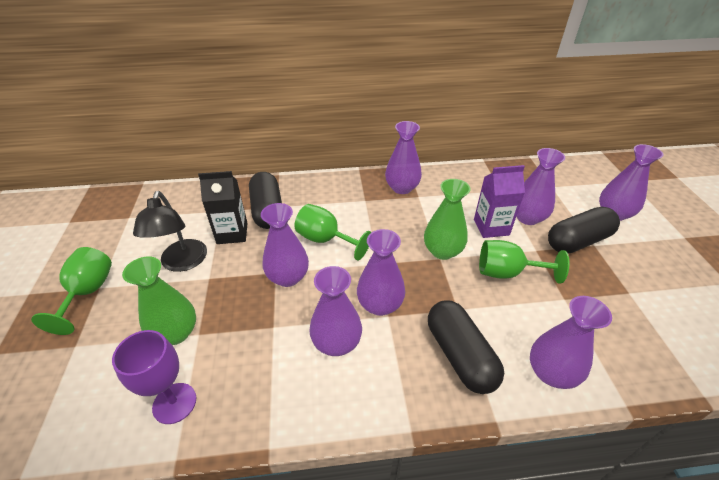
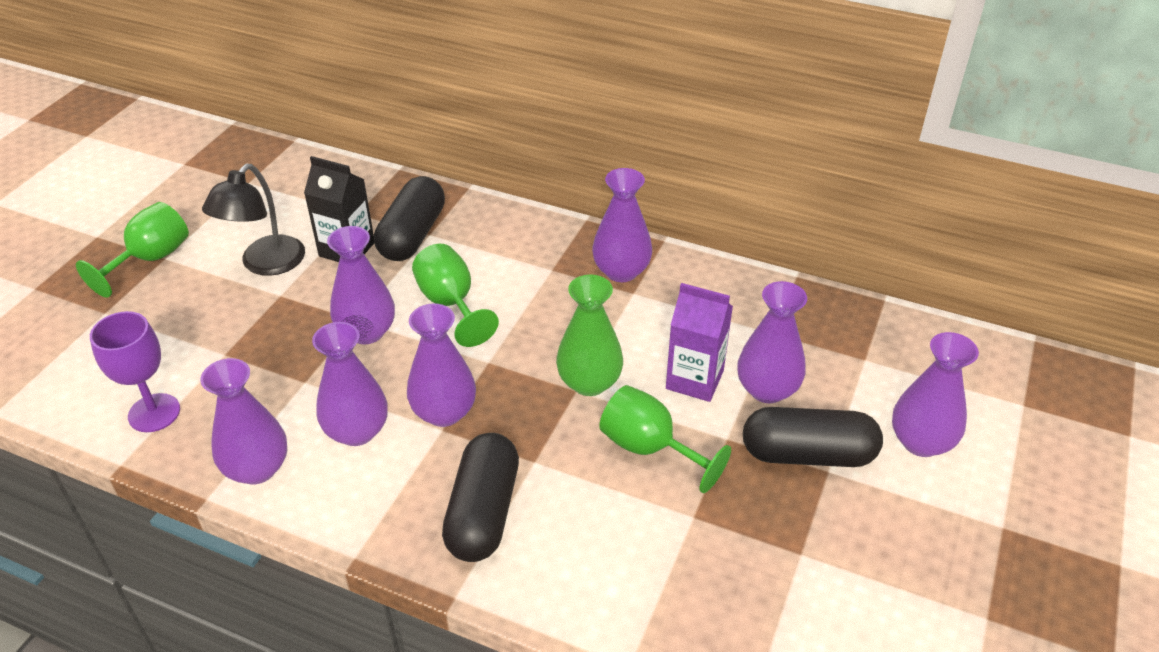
camera: 30 degrees right, 0 degrees up
green vase [122,257,196,345] -> none
purple vase [530,296,612,389] -> purple vase moved to [200,358,287,485]

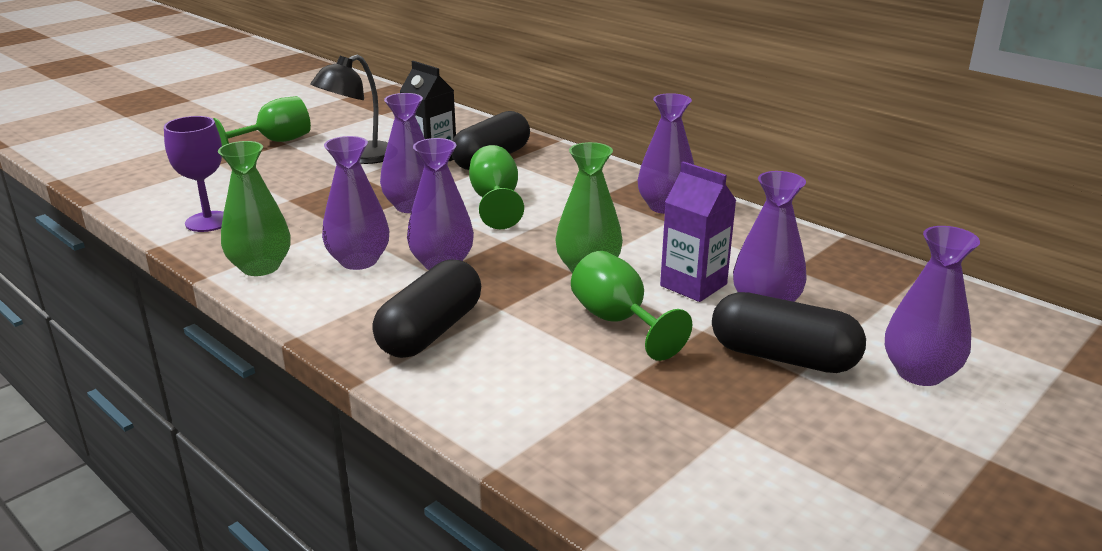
camera: 20 degrees right, 15 degrees down
purple vase [200,358,287,485] -> green vase [218,141,290,276]

